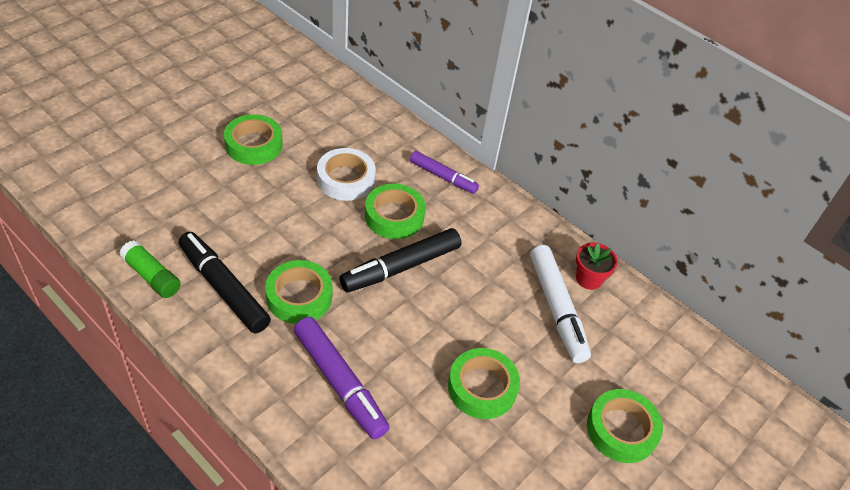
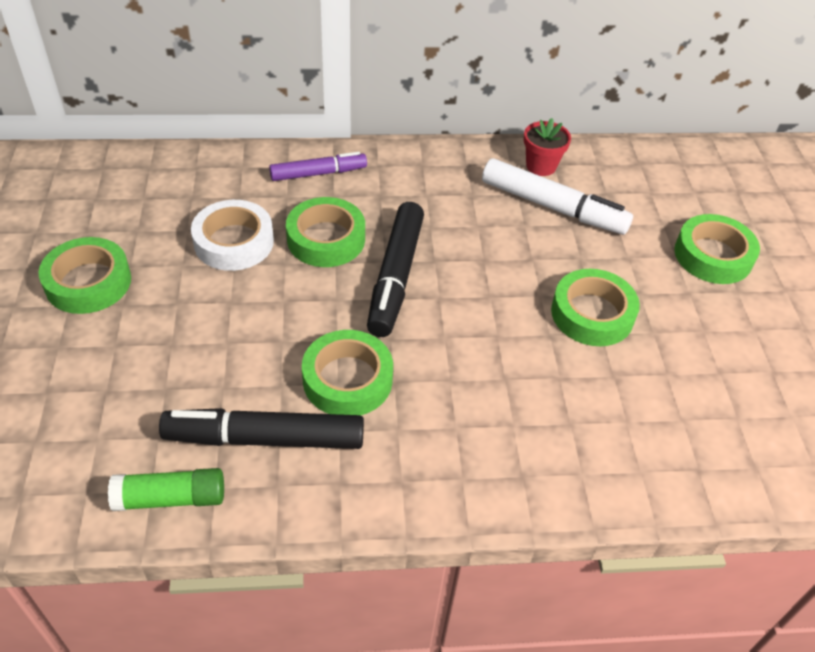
camera: 45 degrees left, 0 degrees up
purple marker [294,317,390,440] -> none

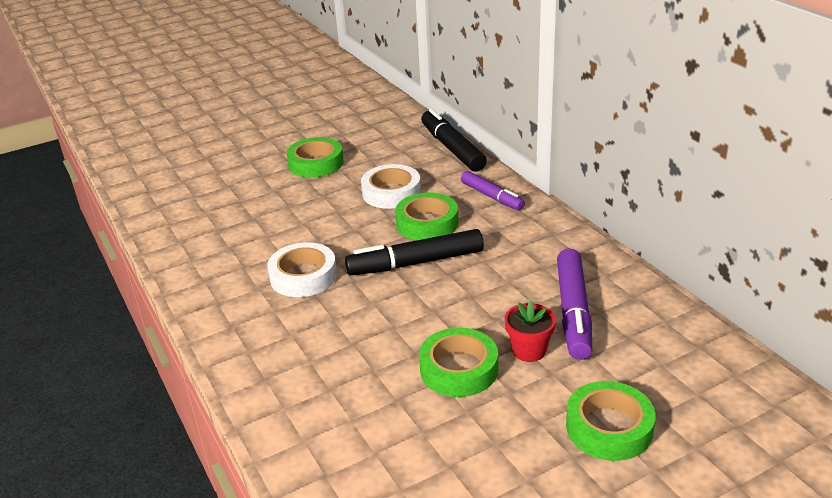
camera: 70 degrees right, 15 degrees down
green glue stick [108,468,224,511] -> none
black marker [159,408,364,449] -> black marker moved to [421,109,487,172]
green tape [302,330,393,415] -> white tape [267,242,337,297]
white marker [482,159,633,235] -> purple marker [557,248,592,360]
red flower pot [524,118,571,176] -> red flower pot moved to [504,300,556,362]

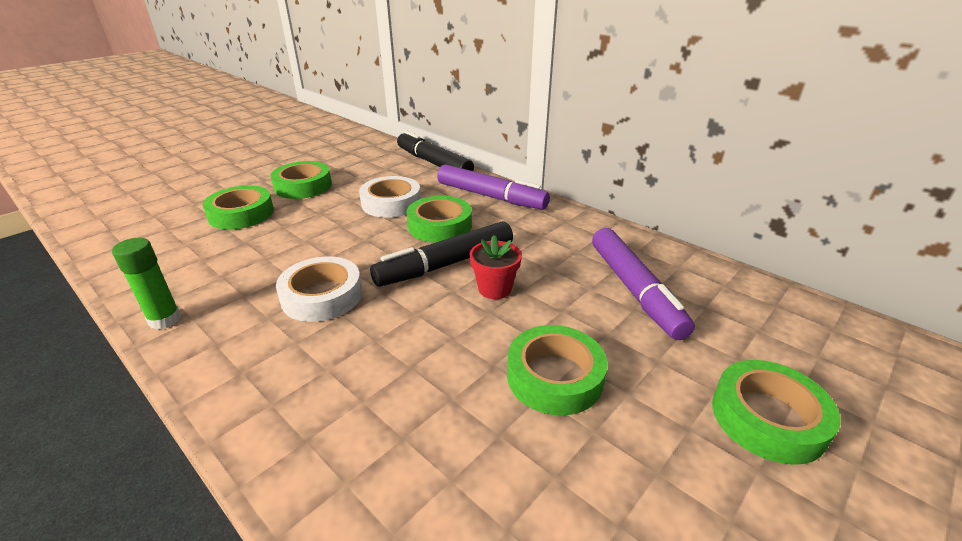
camera: 20 degrees left, 0 degrees up
purple marker [461,171,525,211] -> purple marker [437,164,550,210], size x1.56
red flower pot [504,300,556,362] -> red flower pot moved to [469,235,522,299]
none -> green glue stick [112,238,181,329]
none -> green tape [203,185,274,230]

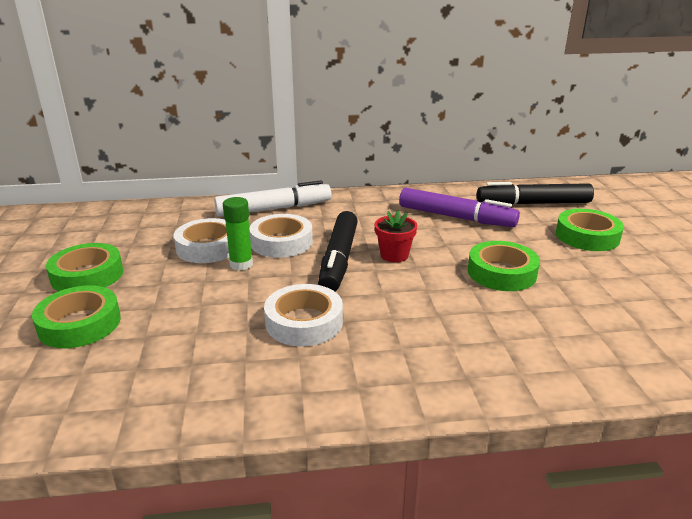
camera: 50 degrees left, 5 degrees down
green glue stick [112,238,181,329] -> green glue stick moved to [223,197,253,271]
black marker [397,130,474,171] -> black marker moved to [477,182,594,205]
green tape [407,196,472,243] -> white tape [249,214,313,258]
purple marker [437,164,550,210] -> white marker [214,181,331,217]

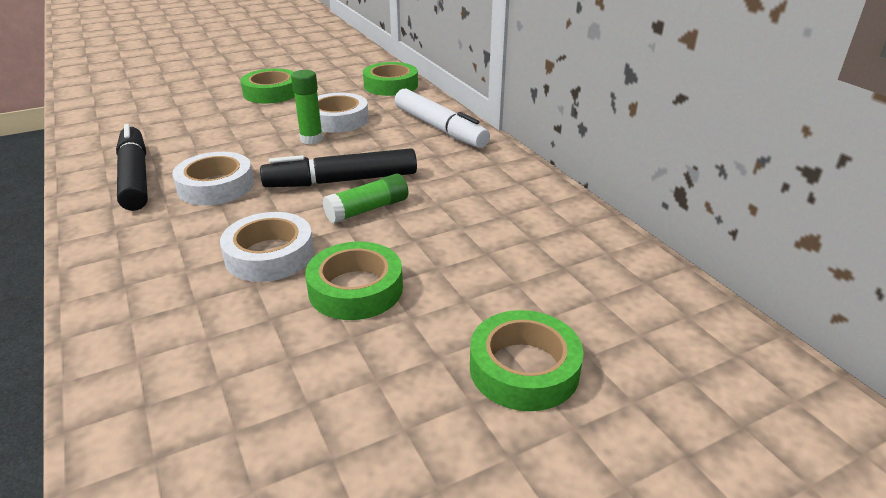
camera: 70 degrees right, 5 degrees up
green tape [32,285,121,348] -> green tape moved to [363,62,418,96]
white tape [249,214,313,258] -> white tape moved to [220,212,314,282]
red flower pot [375,210,417,262] -> green glue stick [323,173,408,223]
purple marker [399,188,520,227] -> none
black marker [477,182,594,205] -> black marker moved to [116,124,148,211]

